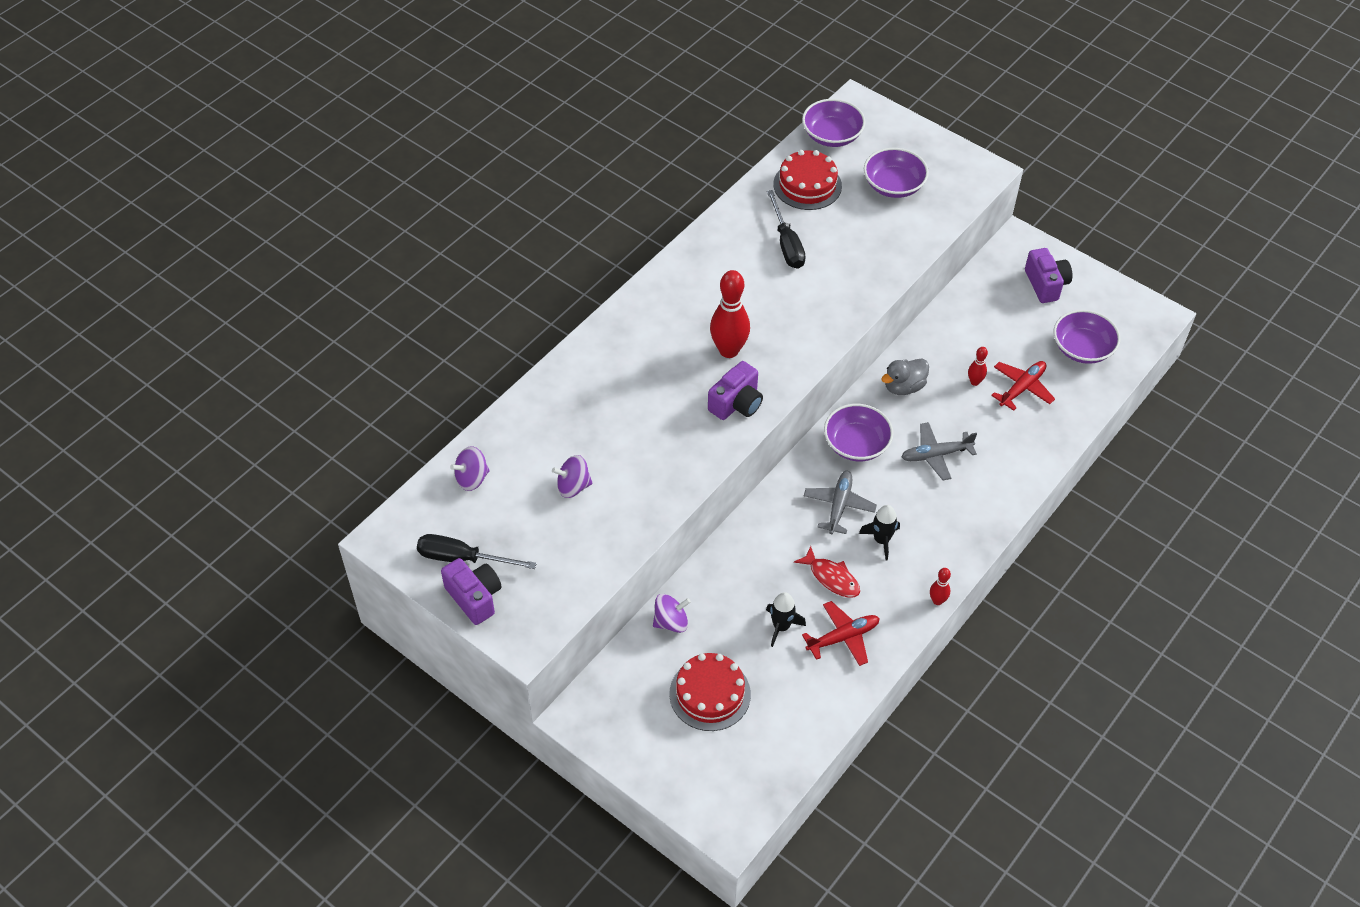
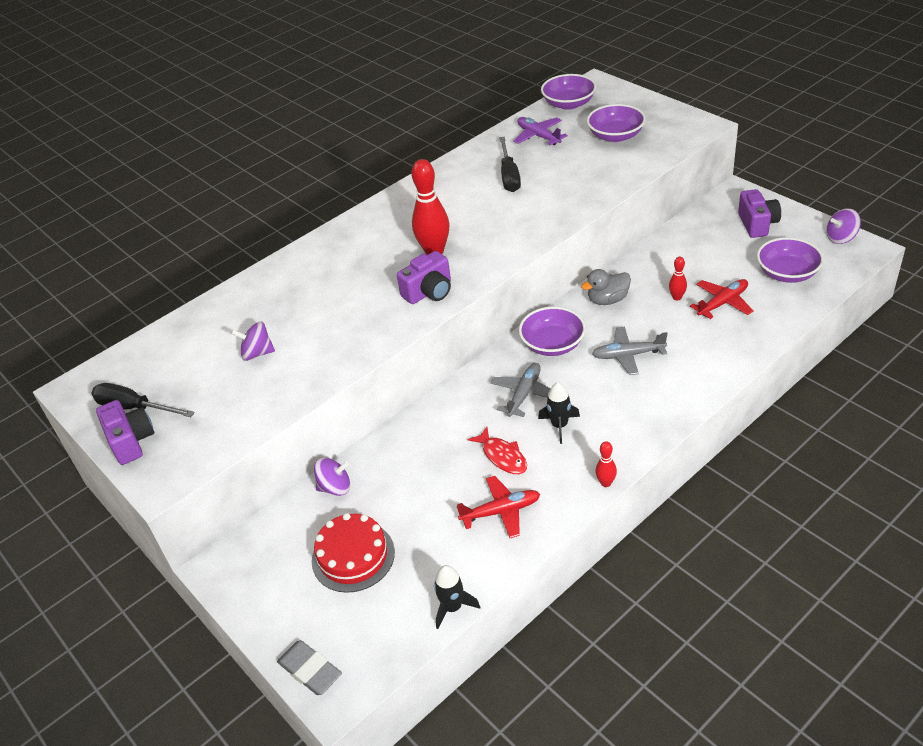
camera: 15 degrees right, 10 degrees down
purple spinning top [450,446,490,491] -> purple spinning top moved to [826,208,861,244]
black rocket [766,592,806,647] -> black rocket moved to [434,565,480,629]
red cake [773,150,842,210] -> purple plane [513,117,568,145]
none -> grey eraser [277,640,342,695]

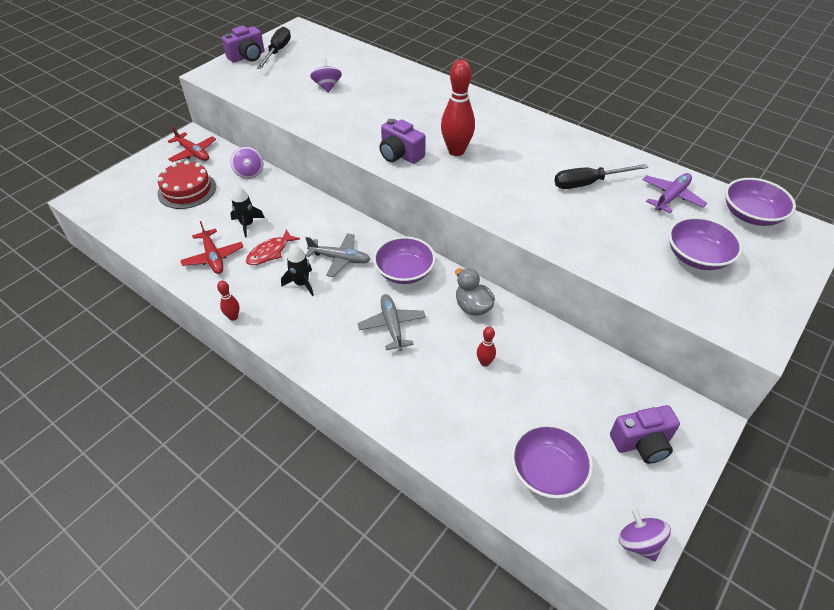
camera: 75 degrees right, 5 degrees up
grey eraser [277,640,342,695] -> none
black rocket [434,565,480,629] -> black rocket moved to [230,186,265,238]
red plane [690,279,754,319] -> red plane moved to [168,126,216,162]

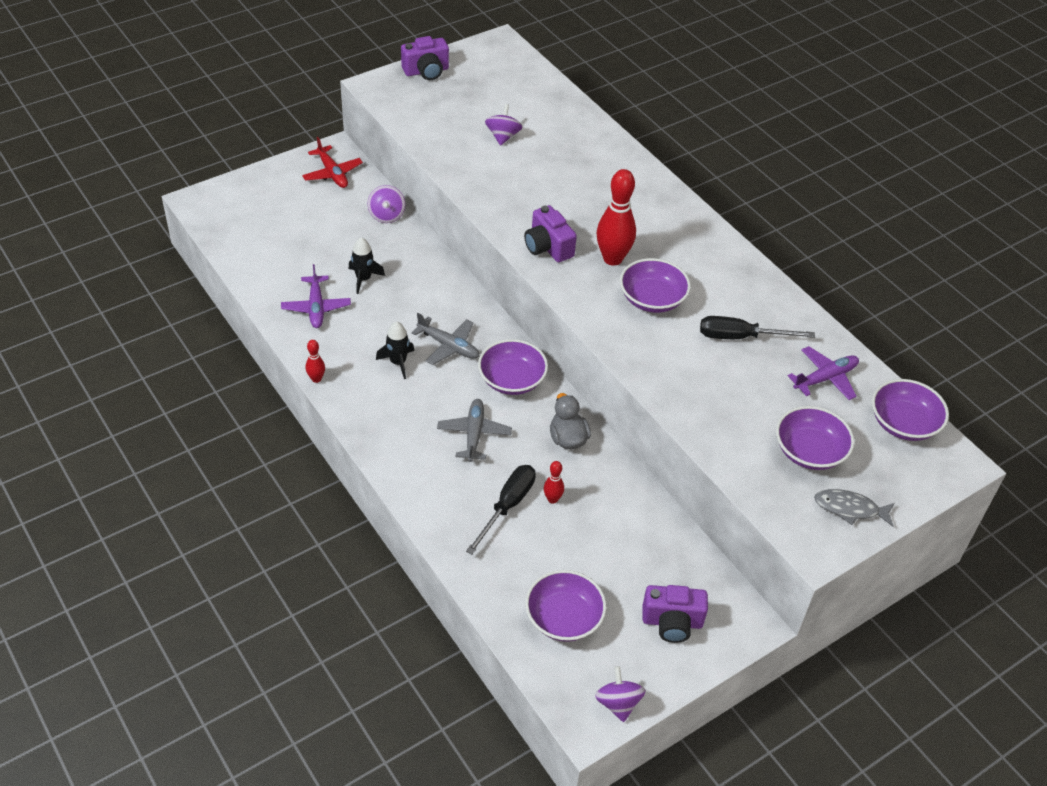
camera: 15 degrees right, 0 degrees up
red cake [157,160,216,209] -> none
red plane [180,221,243,274] -> purple plane [281,264,351,328]
red fish [246,229,300,265] -> none
black screwdriver [257,27,291,69] -> black screwdriver moved to [466,465,536,554]
none -> purple bowl [620,258,691,313]
none -> grey fish [814,489,895,526]

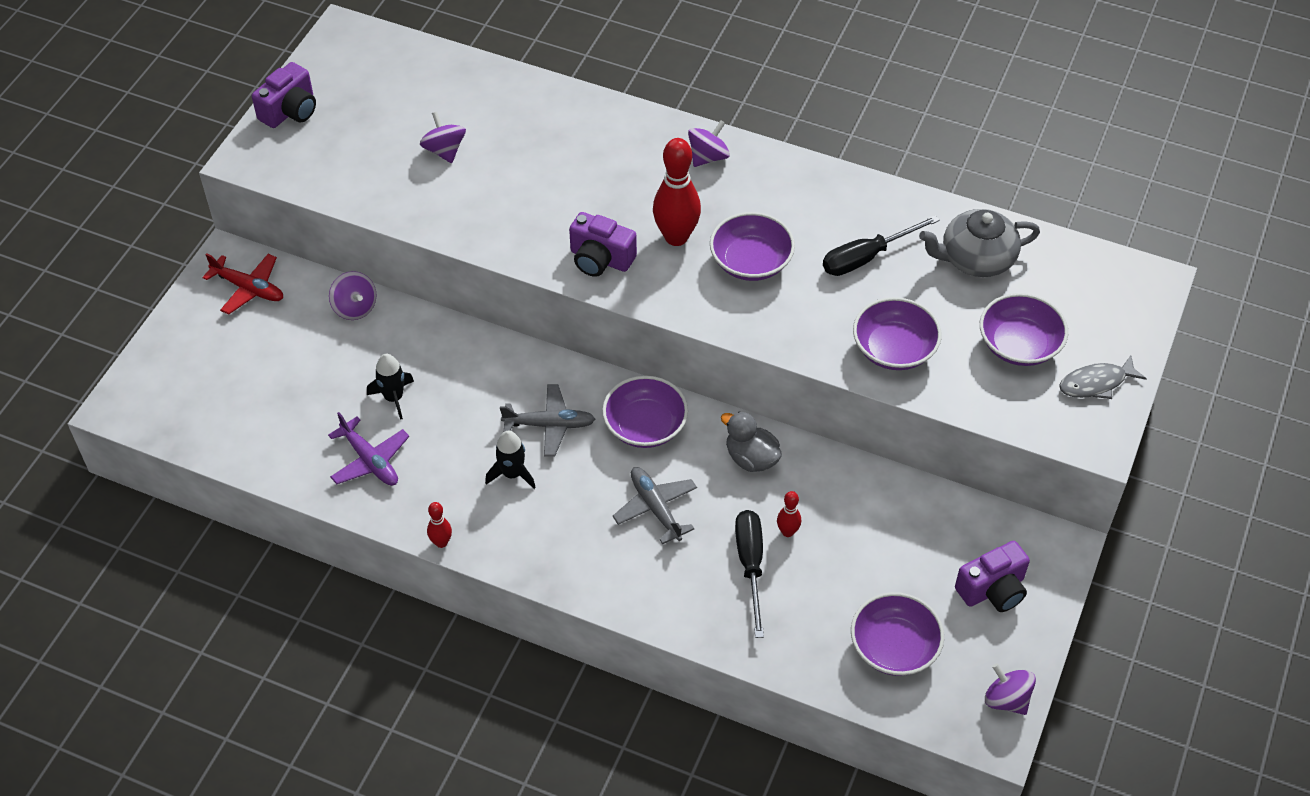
camera: 30 degrees left, 5 degrees up
purple plane [788,346,859,400] -> grey teapot [919,209,1040,277]
purple bowl [872,379,949,441] -> purple bowl moved to [853,297,942,370]
none -> purple spinning top [688,120,730,167]

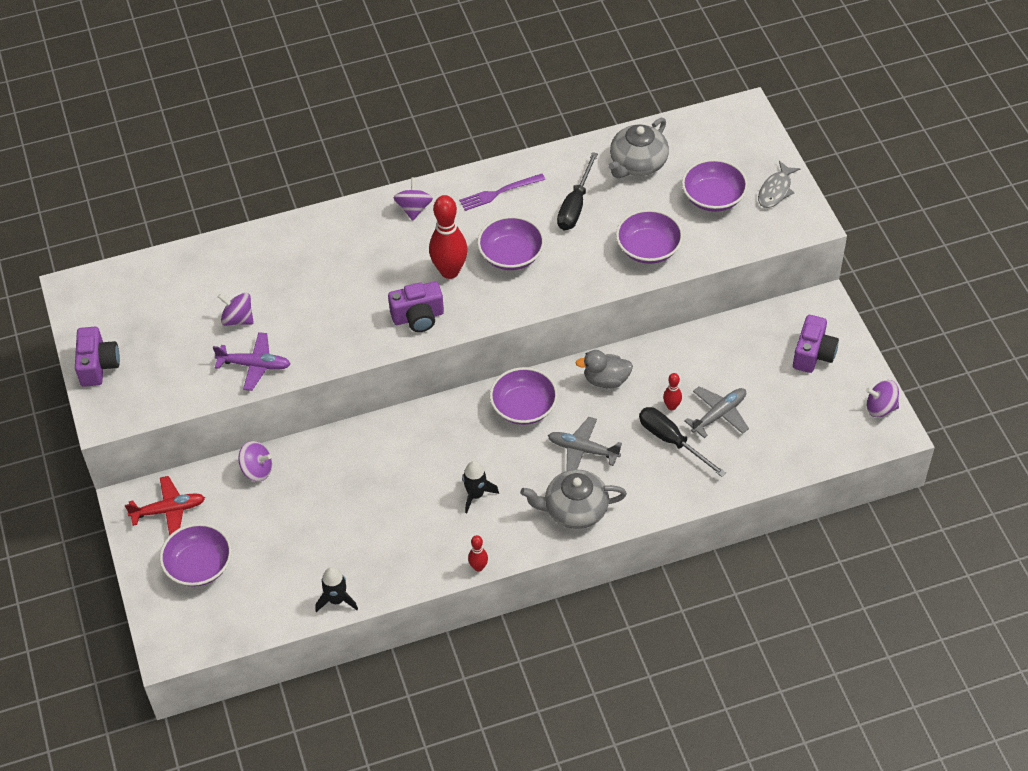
camera: 40 degrees left, 0 degrees up
purple plane [328,412,409,486] -> purple plane moved to [213,332,290,391]
black rocket [367,354,414,420] -> black rocket moved to [315,567,358,612]
grey plane [500,384,595,456] -> grey plane moved to [684,386,749,438]
purple bowl [851,592,944,676] -> purple bowl moved to [160,523,232,587]
none -> purple fork [459,174,545,211]
none -> grey teapot [520,470,627,529]

